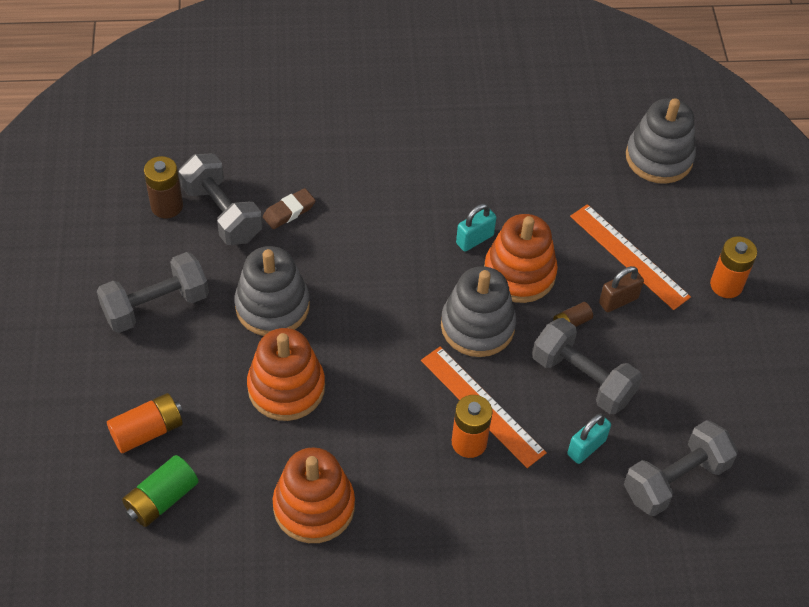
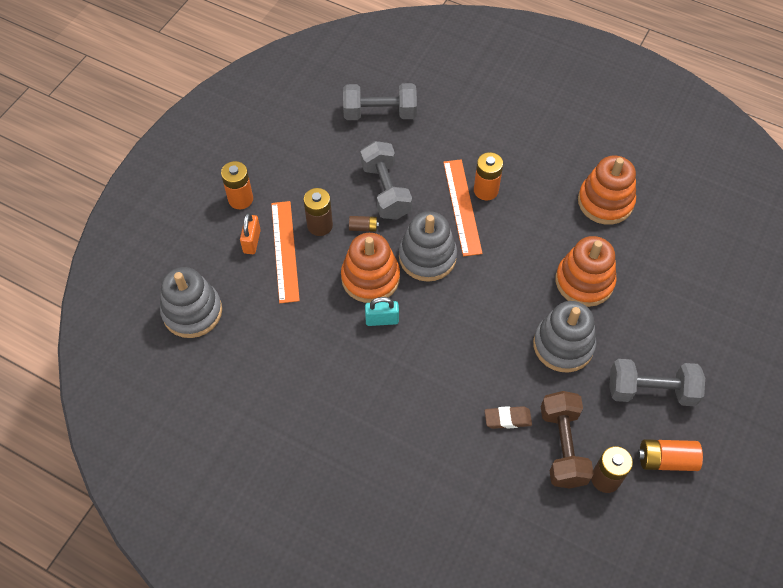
camera: 145 degrees left, 5 degrees up
orange battery [107,393,183,453] -> orange battery moved to [638,439,703,471]
green battery [122,455,199,527] -> none
grey dumbbell [179,154,262,245] -> brown dumbbell [541,391,594,488]
turquoise padlock [567,413,611,464] -> none
brown padlock [599,266,644,312] -> brown battery [304,188,333,236]
none -> orange padlock [240,213,261,254]

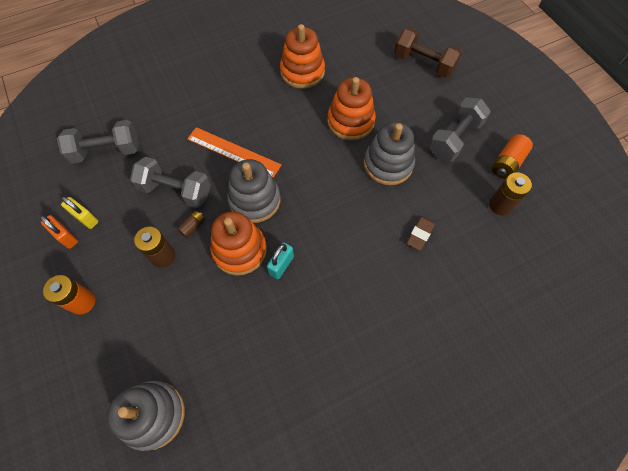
camera: 55 degrees left, 5 degrees up
orange padlock [240,213,261,254] -> orange padlock moved to [40,215,78,249]
orange ruler [271,201,300,303] -> none
grey dumbbell [343,83,417,120] -> grey dumbbell turned 45 degrees clockwise [57,120,139,164]
orange battery [474,152,503,200] -> none
brown dumbbell [541,391,594,488] -> brown dumbbell moved to [394,28,462,78]
none -> yellow padlock [61,196,98,229]

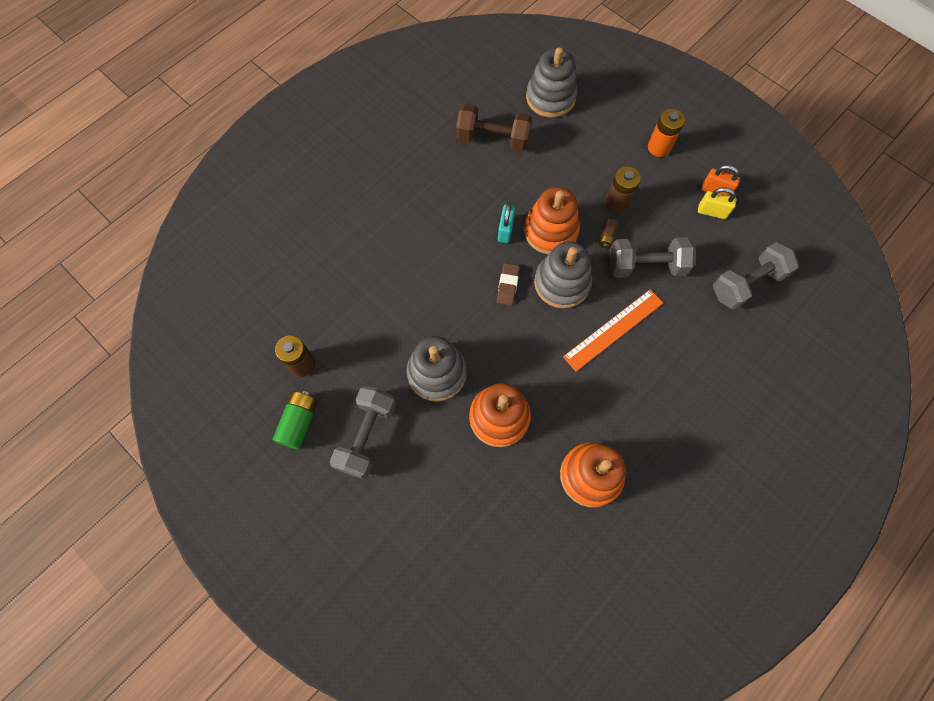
camera: 160 degrees right, 5 degrees up
orange ruler [187,127,282,178] -> orange ruler turned 45 degrees counterclockwise [563,289,663,371]
brown dumbbell [394,28,462,78] -> brown dumbbell moved to [456,104,532,151]
brown eraser [407,216,435,251] -> brown eraser moved to [497,263,520,306]
orange battery [492,134,533,179] -> green battery [272,391,318,449]

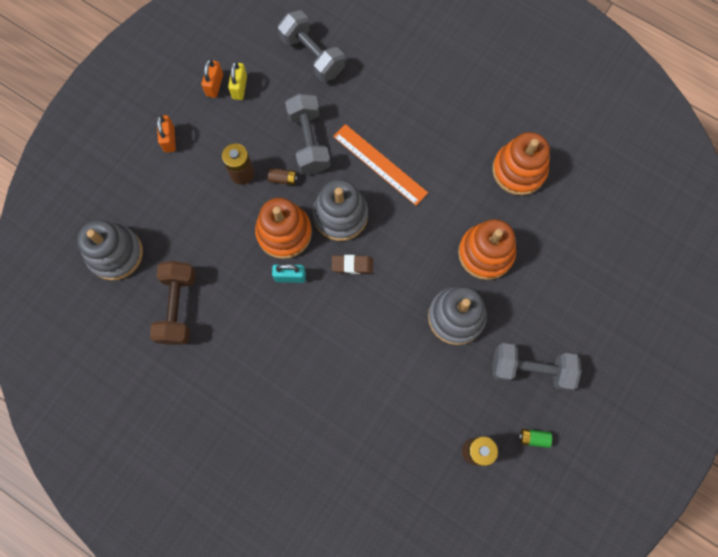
camera: 100 degrees left, 5 degrees up
green battery [272,391,318,449] -> green battery [518,429,552,448], size x0.57
orange battery [648,109,685,157] -> orange padlock [157,115,176,153]

